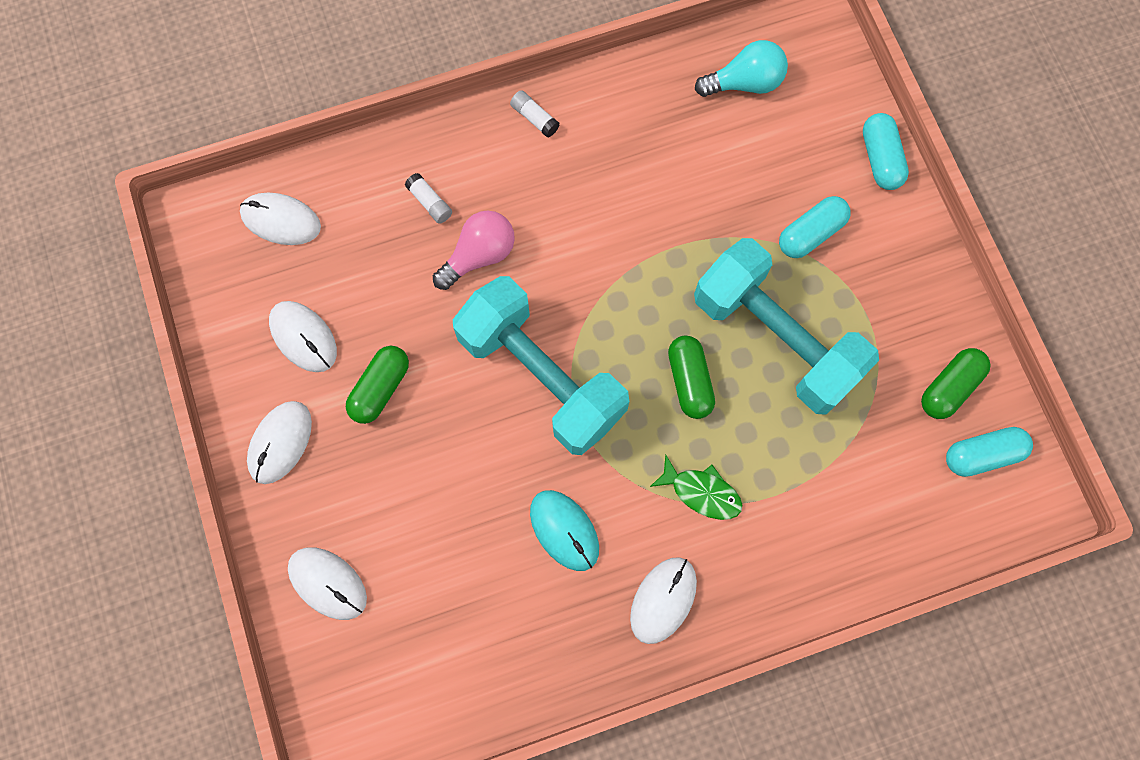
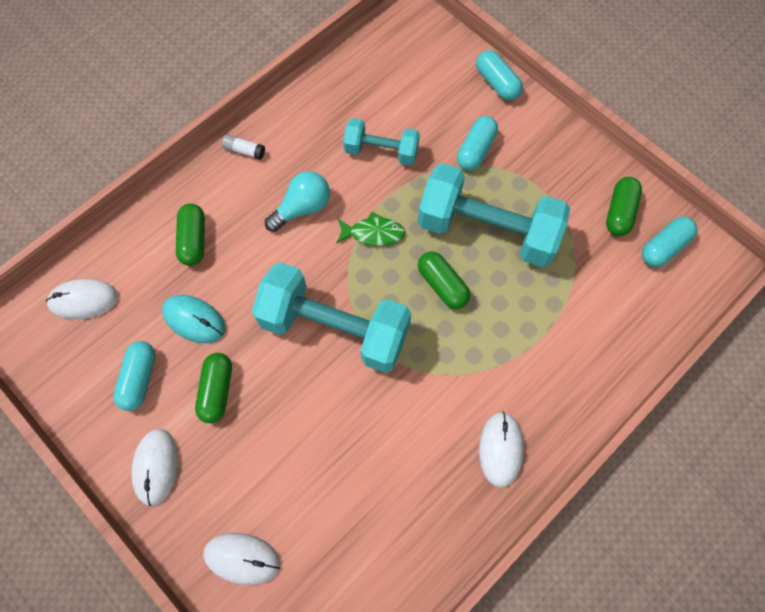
camera: 25 degrees left, 5 degrees down
white mouse [269,301,337,372] -> turquoise capsule [113,341,156,411]
white glue stick [405,173,452,224] -> green capsule [176,204,205,266]
pink light bulb [433,210,515,290] -> none
turquoise mouse [530,490,599,571] -> turquoise mouse moved to [162,295,225,344]
green fish [650,454,742,520] -> green fish moved to [336,212,405,246]
turquoise light bulb [695,40,788,97] -> turquoise light bulb moved to [265,171,330,232]
none -> turquoise dumbbell [343,118,420,166]

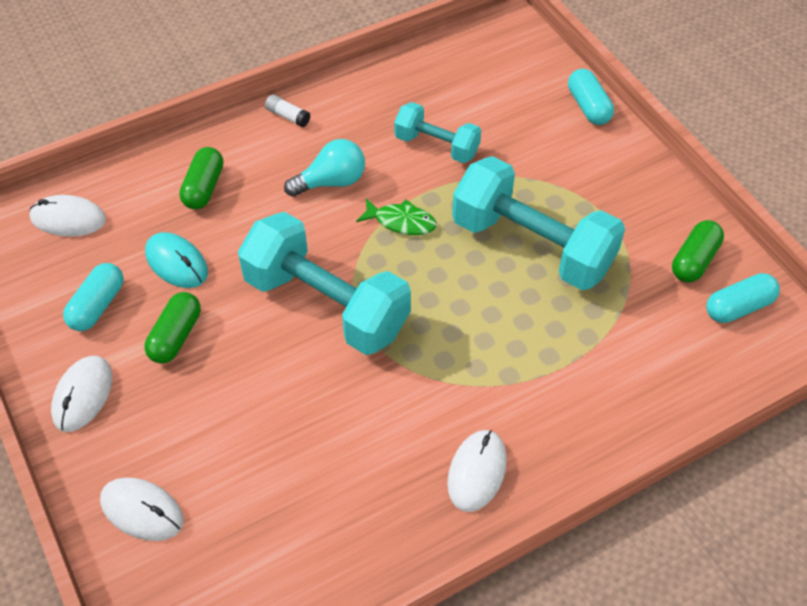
camera: 15 degrees right, 15 degrees down
green capsule [418,252,470,309] -> none
turquoise capsule [457,116,498,171] -> none

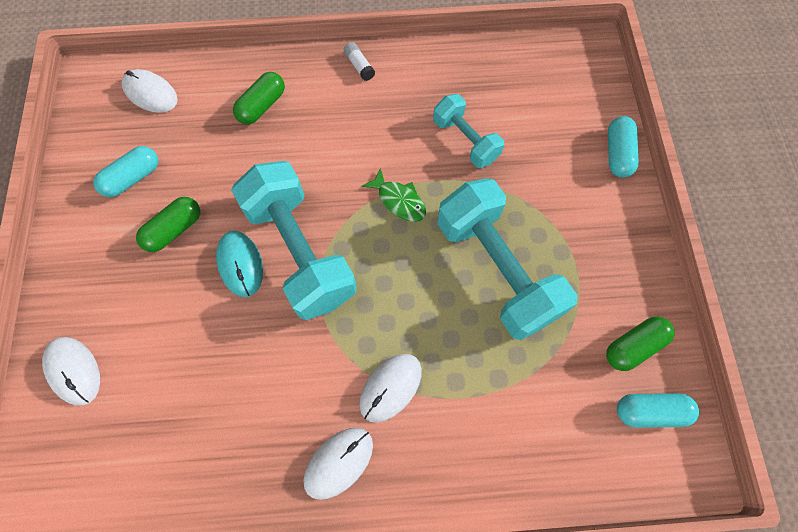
camera: 25 degrees right, 15 degrees up
white mouse [51,356,112,432] -> white mouse moved to [360,354,422,423]
turquoise mouse [145,232,208,288] -> turquoise mouse moved to [216,231,263,297]
turquoise light bulb [284,139,365,197] -> none

